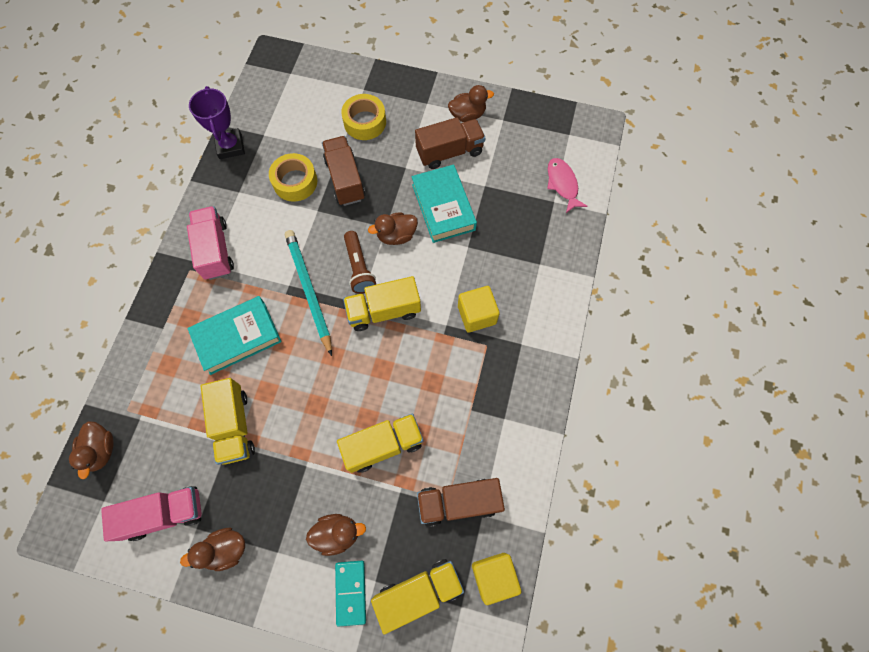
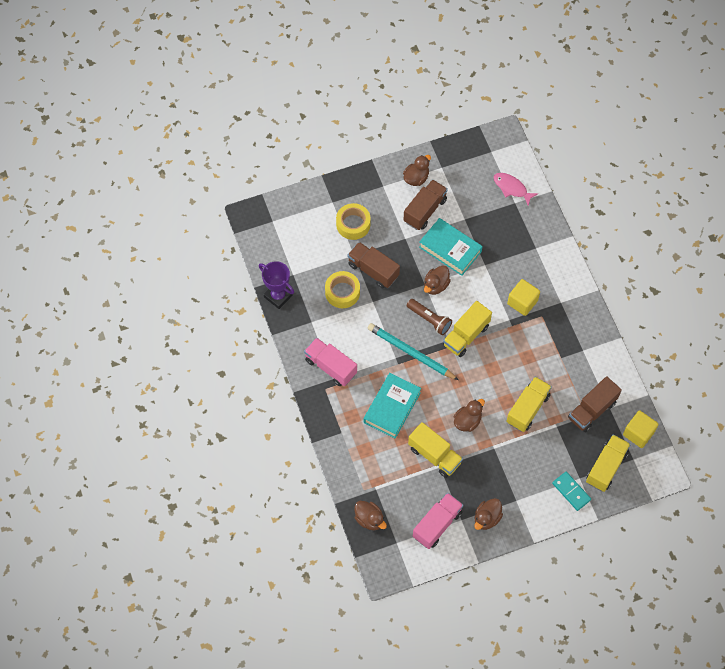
camera: 35 degrees left, 5 degrees down
brown duck [306,514,366,556] -> brown duck moved to [454,399,485,432]

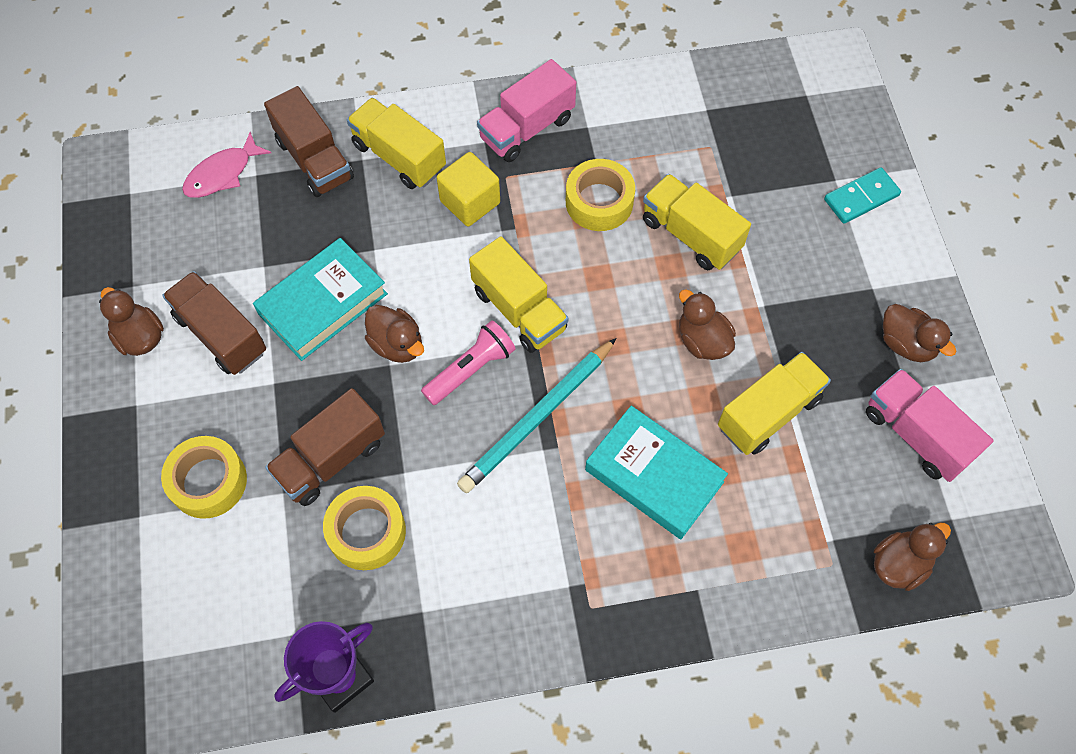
camera: 80 degrees left, 0 degrees up
pink truck [304,338,357,386] -> pink truck moved to [477,59,576,162]
brown flashlight [407,299,452,335] -> pink flashlight [421,320,516,405]
brown truck [568,376,622,432] -> brown truck moved to [264,86,354,197]
yellow truck [586,435,631,492] -> yellow truck moved to [347,98,446,189]
yellow cube [623,410,659,448] -> none
none -> yellow tape [566,159,635,231]

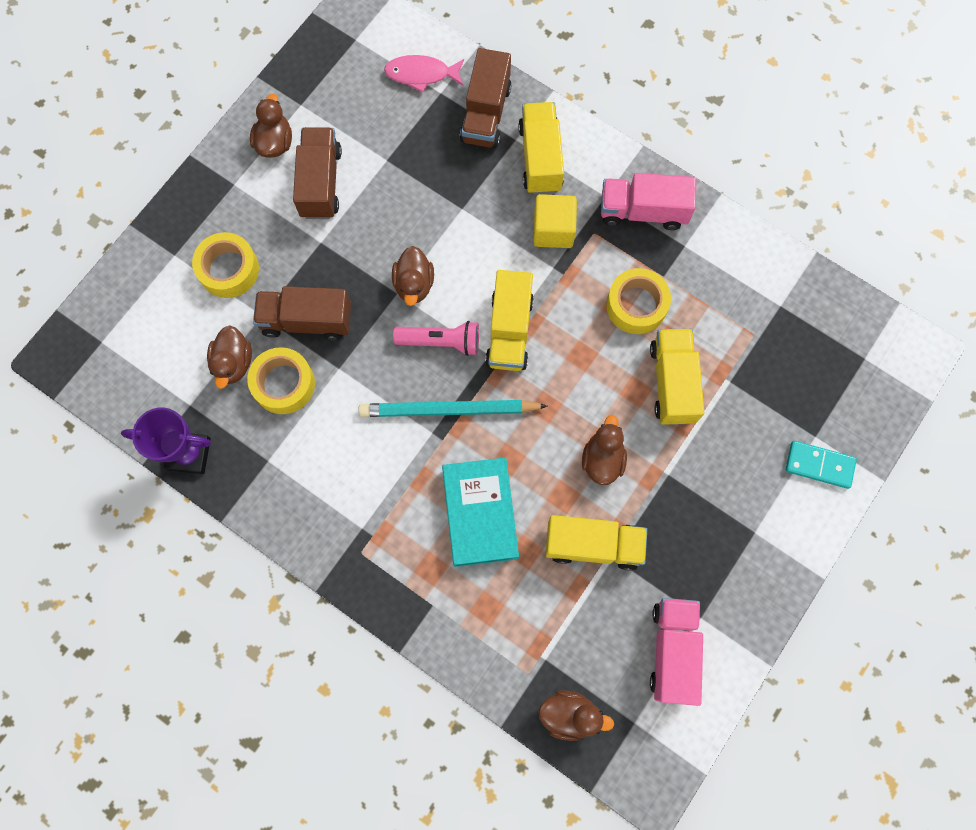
camera: 45 degrees right, 10 degrees up
turquoise book [253,238,388,361] -> none
brown duck [883,304,956,362] -> brown duck moved to [207,325,252,389]

